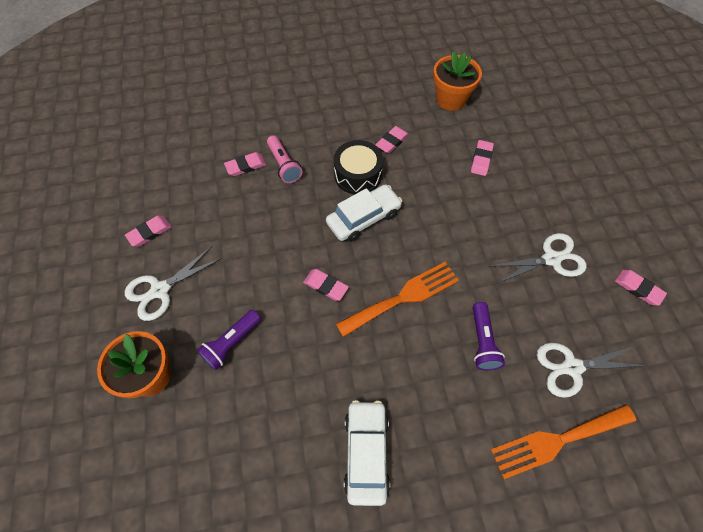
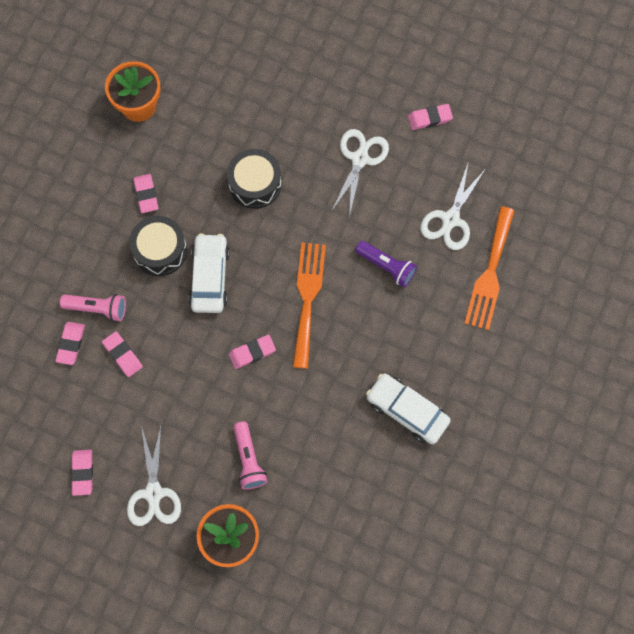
camera: 55 degrees left, 10 degrees up
purple flashlight [197,310,261,370] -> pink flashlight [233,421,267,490]
pink eraser [471,140,494,176] -> pink eraser moved to [102,331,143,377]
none -> black drum [227,149,281,209]

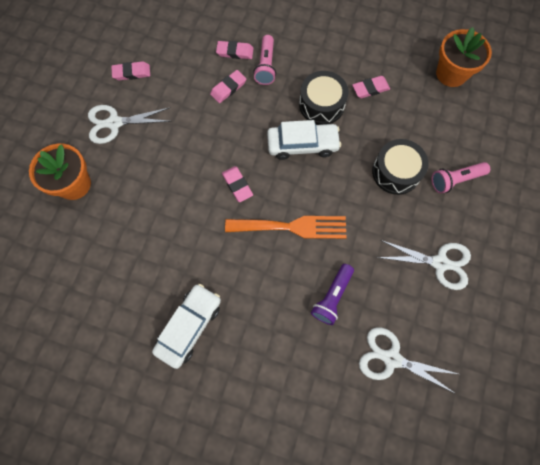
camera: 85 degrees right, 0 degrees up
pink flashlight [233,421,267,490] -> pink flashlight moved to [431,162,490,193]
pink eraser [408,104,453,130] -> none
orange fork [464,206,515,330] -> none

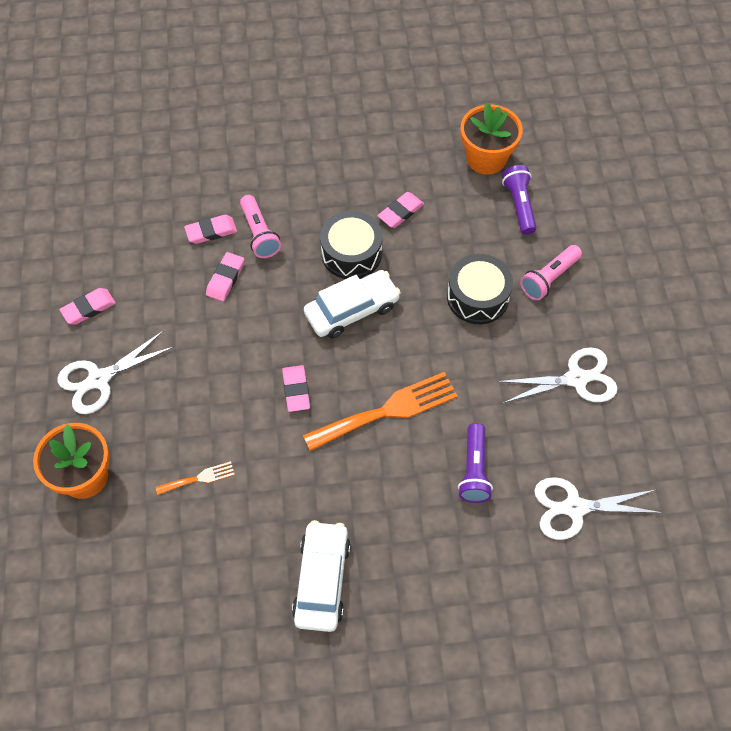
camera: 25 degrees left, 10 degrees down
pink eraser [222,166,253,202] -> pink eraser turned 45 degrees clockwise [282,365,310,412]
none -> orange fork [155,461,235,495]
none -> purple flashlight [502,165,537,235]

